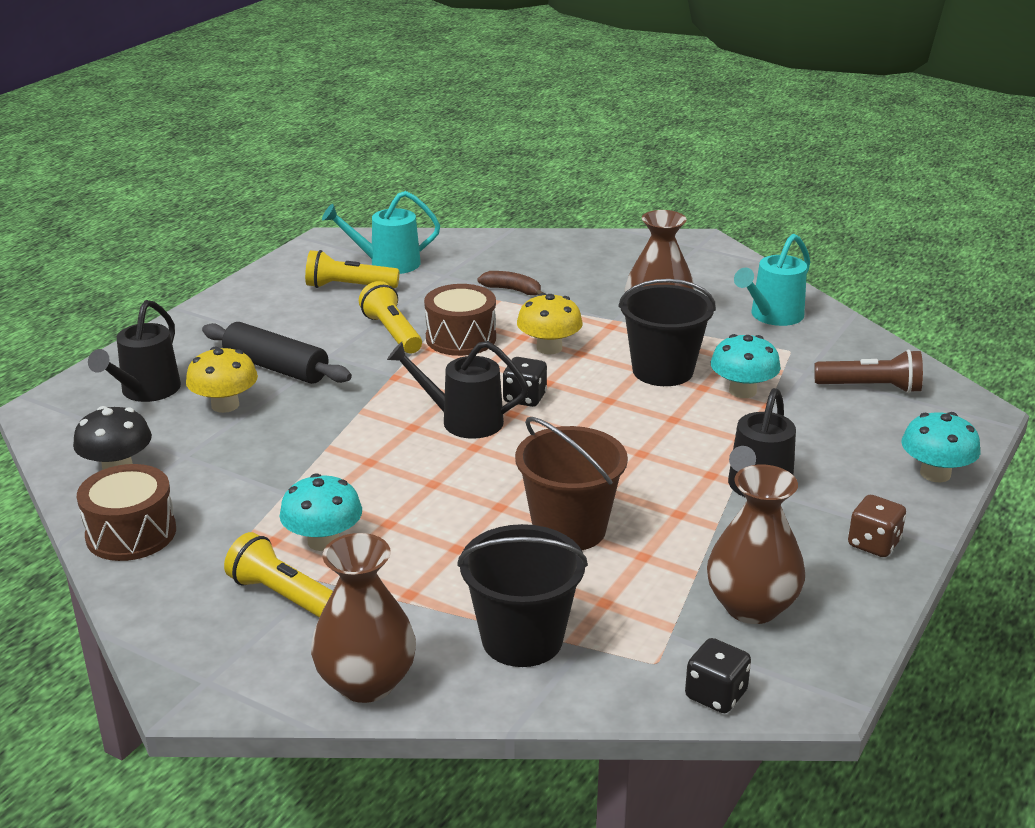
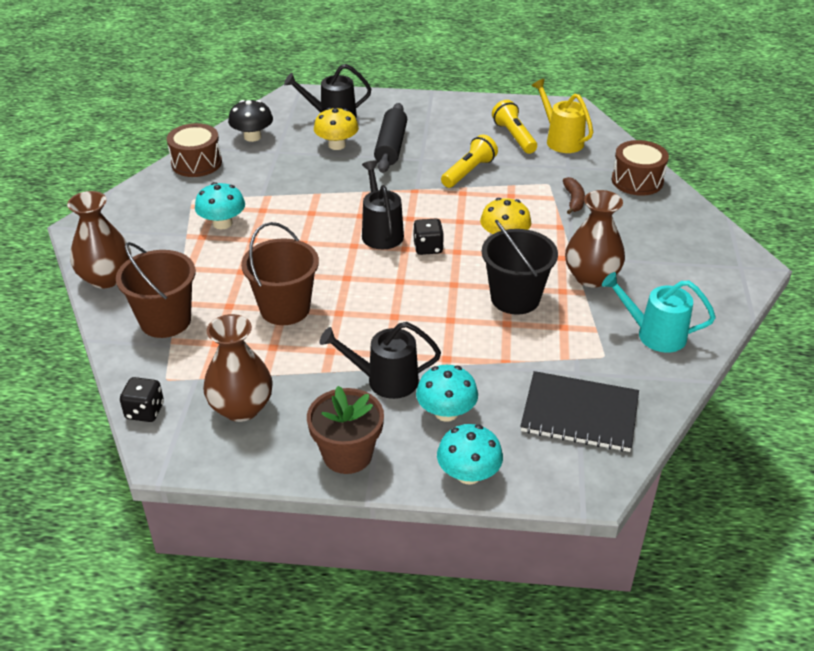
camera: 65 degrees right, 10 degrees up
yellow flashlight [224,532,333,618] -> none
turquoise watering can [322,191,440,274] -> yellow watering can [531,79,593,153]
brown drum [424,284,496,356] -> brown drum moved to [612,140,669,196]
black bucket [457,524,588,667] -> brown bucket [116,242,195,338]
turquoise mushroom [711,334,781,398] -> turquoise mushroom moved to [416,365,478,422]
brown flashlight [814,349,923,393] -> black notebook [520,371,639,452]
brown dice [848,495,906,557] -> brown flower pot [307,386,384,474]

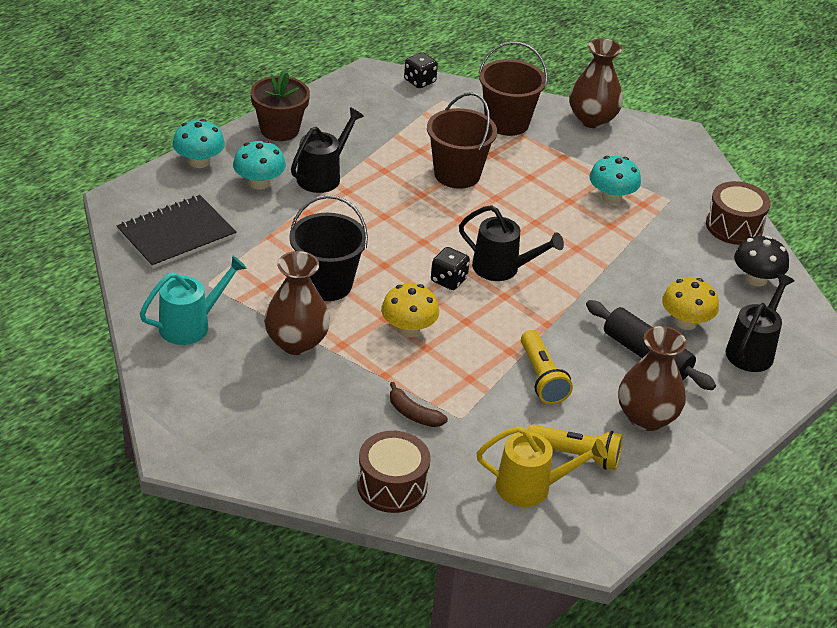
camera: 125 degrees right, 0 degrees up
brown vase [203,314,273,422] -> brown vase moved to [618,326,687,431]

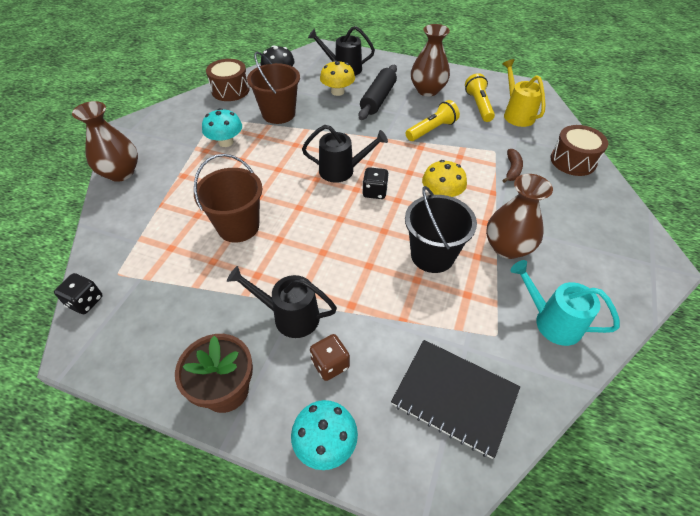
camera: 110 degrees left, 10 degrees up
turquoise mushroom [233,140,286,190] -> brown dice [310,334,350,381]
black watering can [459,205,564,281] -> black watering can turned 90 degrees clockwise [302,125,388,183]
brown bucket [479,42,548,136] -> brown bucket moved to [247,52,300,124]

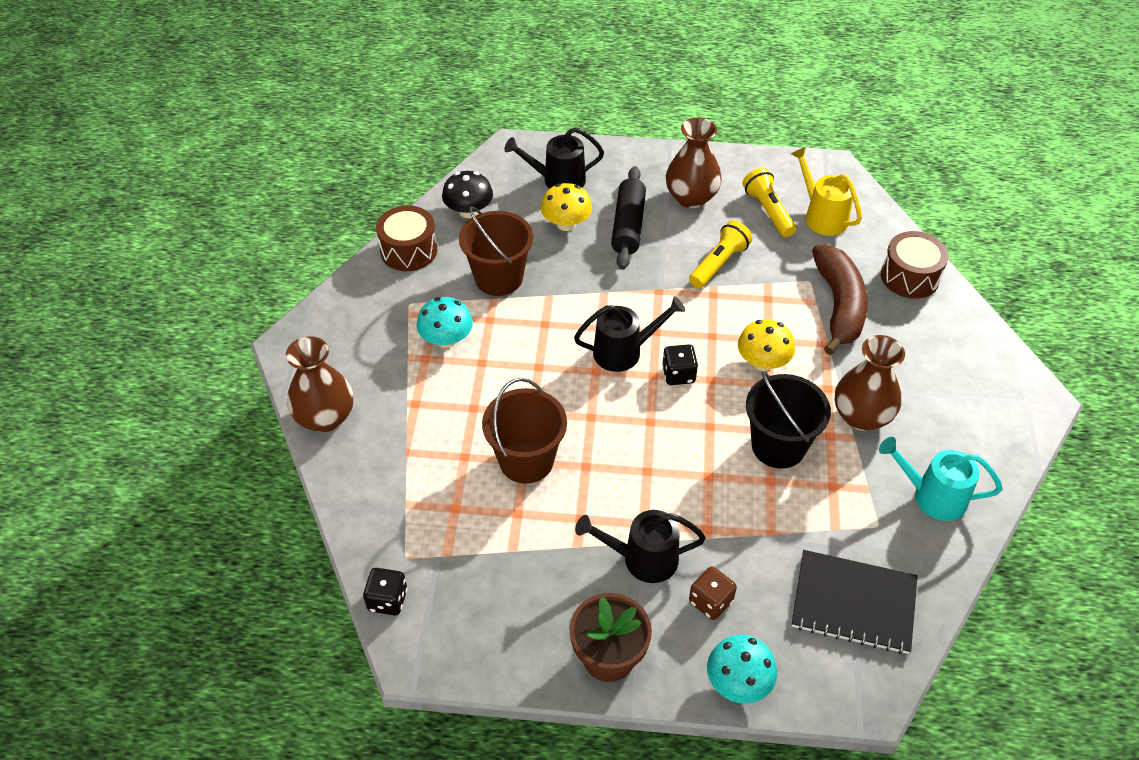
camera: 15 degrees left, 0 degrees up
brown banana [503,149,523,183] -> brown banana [812,245,868,355], size x2.13

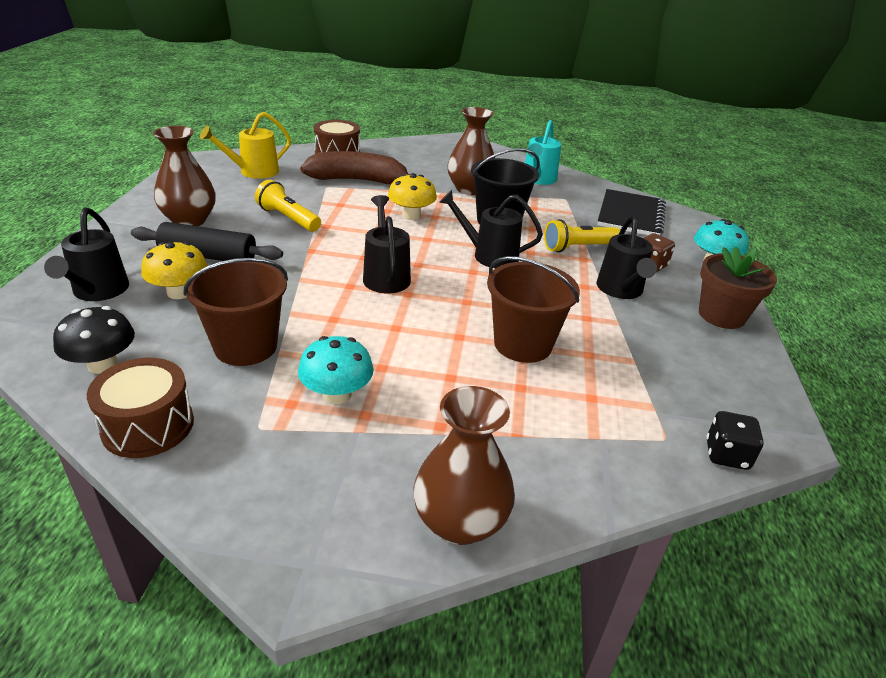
camera: 90 degrees left, 15 degrees down
black dice [662,344,698,385] -> none
yellow flashlight [743,167,796,237] -> yellow flashlight moved to [544,219,620,253]
none -> black watering can [439,190,543,268]

